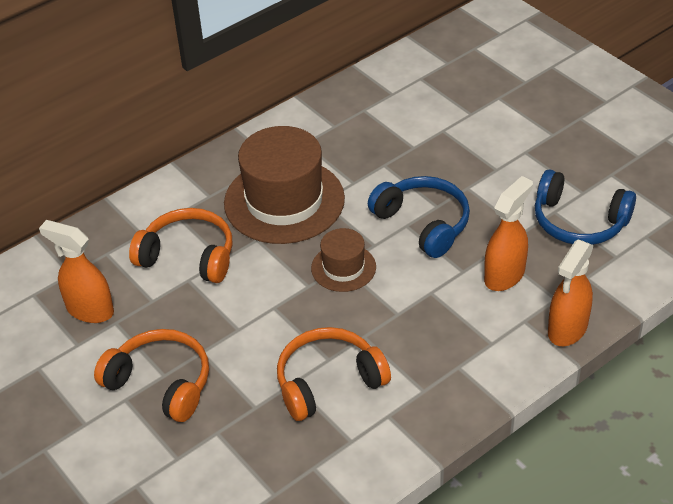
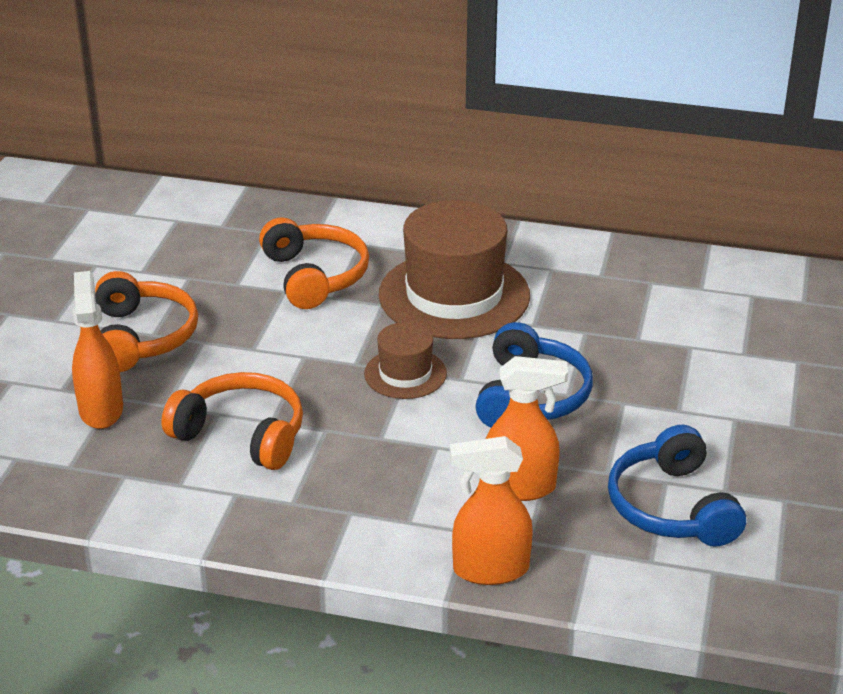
camera: 50 degrees right, 10 degrees down
orange spray bottle [39,220,114,323] -> orange spray bottle moved to [72,271,123,429]

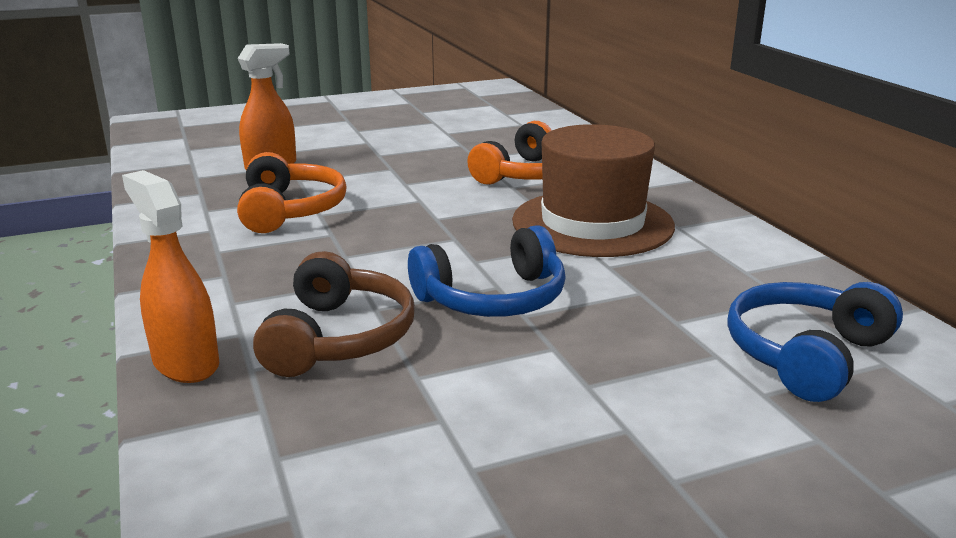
camera: 55 degrees right, 10 degrees down
orange headphones [95,271,198,372] -> none
brown hat [364,322,447,399] -> none
orange spray bottle [486,356,568,501] -> brown headphones [253,251,415,377]
blue headphones [608,425,746,547] -> blue headphones moved to [727,282,903,402]

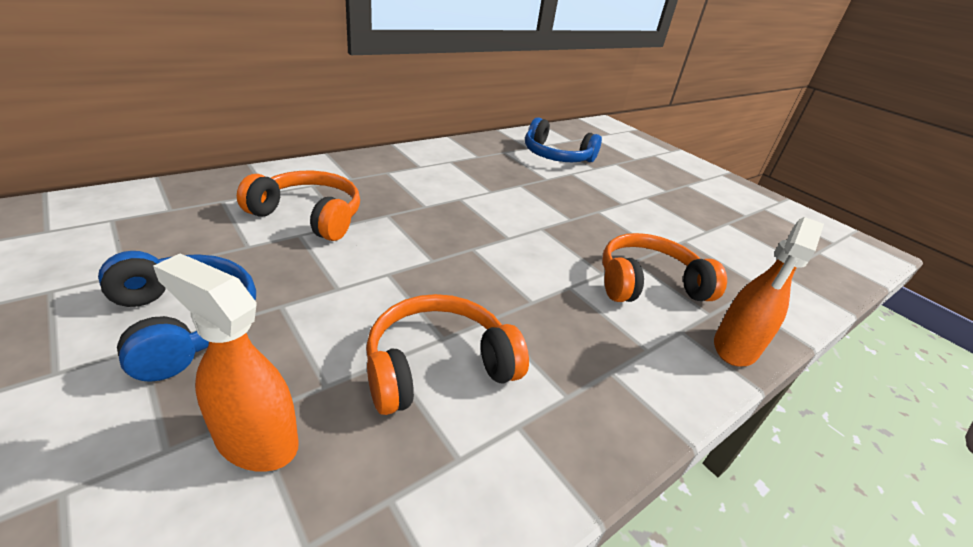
camera: 110 degrees left, 10 degrees up
brown headphones [253,251,415,377] -> orange headphones [602,233,727,302]
blue headphones [408,225,566,317] -> blue headphones moved to [98,251,256,382]
brown hat [512,124,675,257] -> none

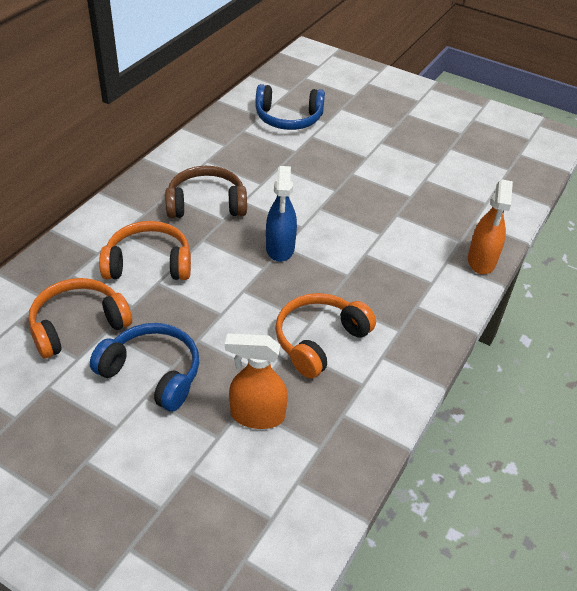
camera: 20 degrees left, 10 degrees up
orange headphones [602,233,727,302] -> orange headphones moved to [29,278,132,359]
none -> brown headphones [165,166,247,218]
none -> blue spray bottle [266,166,297,262]

